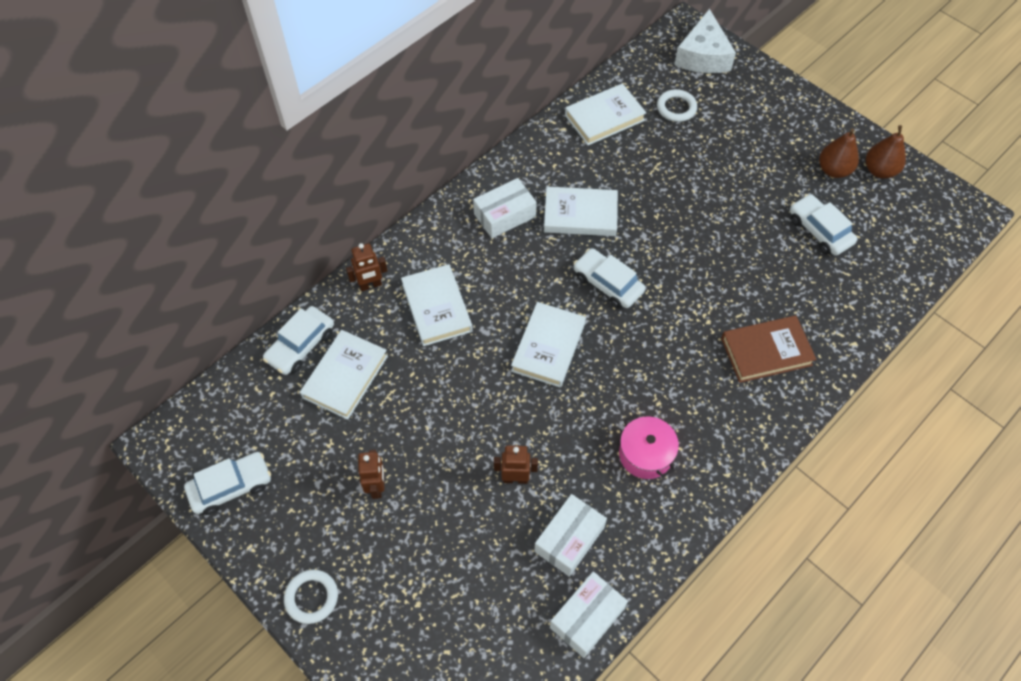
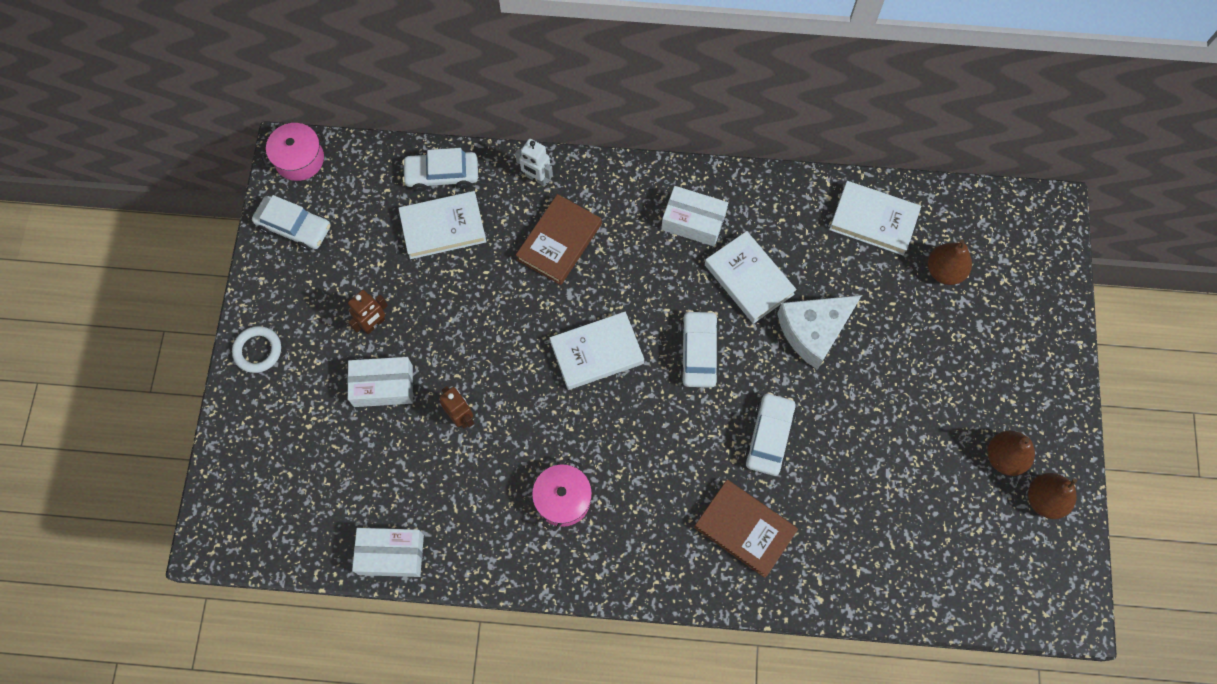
camera: 50 degrees right, 10 degrees up
brown robot [346,243,388,291] -> white robot [515,139,553,186]
white book [401,264,473,346] -> brown book [516,194,602,285]
white box [534,494,607,577] -> white box moved to [348,357,413,407]
white ring [657,89,697,122] -> brown pear [928,239,972,285]
white cheese [674,9,736,73] -> white cheese moved to [777,295,862,370]
white car [790,194,857,256] -> white car moved to [744,392,796,476]
none -> pink pot [261,123,326,181]

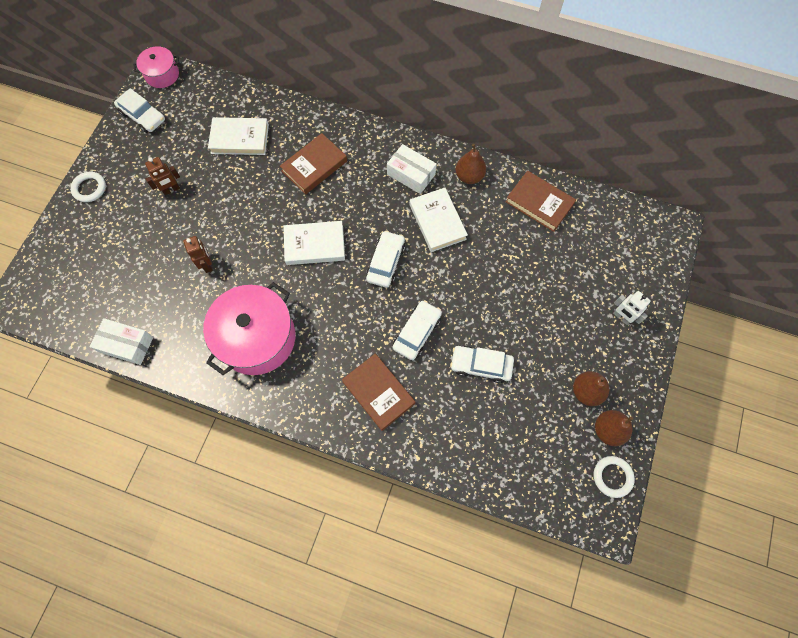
camera: 15 degrees right, 0 degrees up
white box [348,357,413,407] -> none
white car [402,148,478,191] -> white car moved to [450,346,514,383]
white robot [515,139,553,186] -> white robot moved to [613,291,651,325]
pink pot [532,459,592,531] -> pink pot [203,282,296,375], size x1.92
white cheese [777,295,862,370] -> none
white book [829,181,921,256] -> brown book [506,171,576,232]
brown pear [928,239,972,285] -> brown pear moved to [455,144,486,184]
none -> white ring [594,456,635,498]

